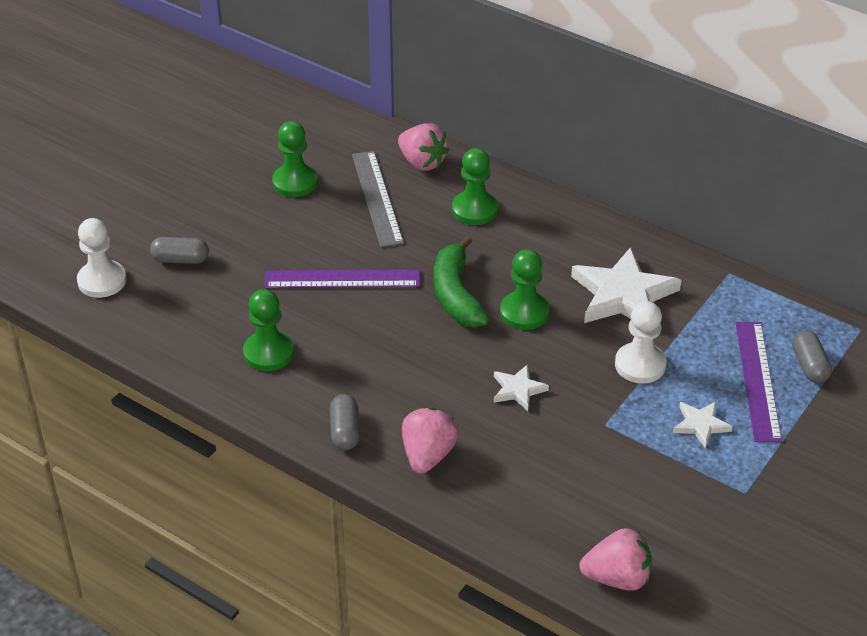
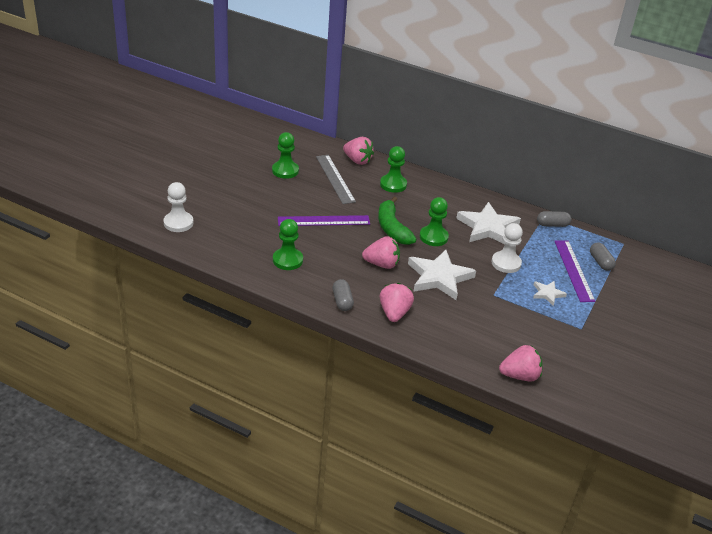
camera: 10 degrees left, 5 degrees down
grey capsule [150,237,209,264] -> grey capsule moved to [537,211,572,227]
white star [494,364,549,411] -> white star [408,250,476,300], size x2.02
none -> pink strawberry [362,236,400,269]

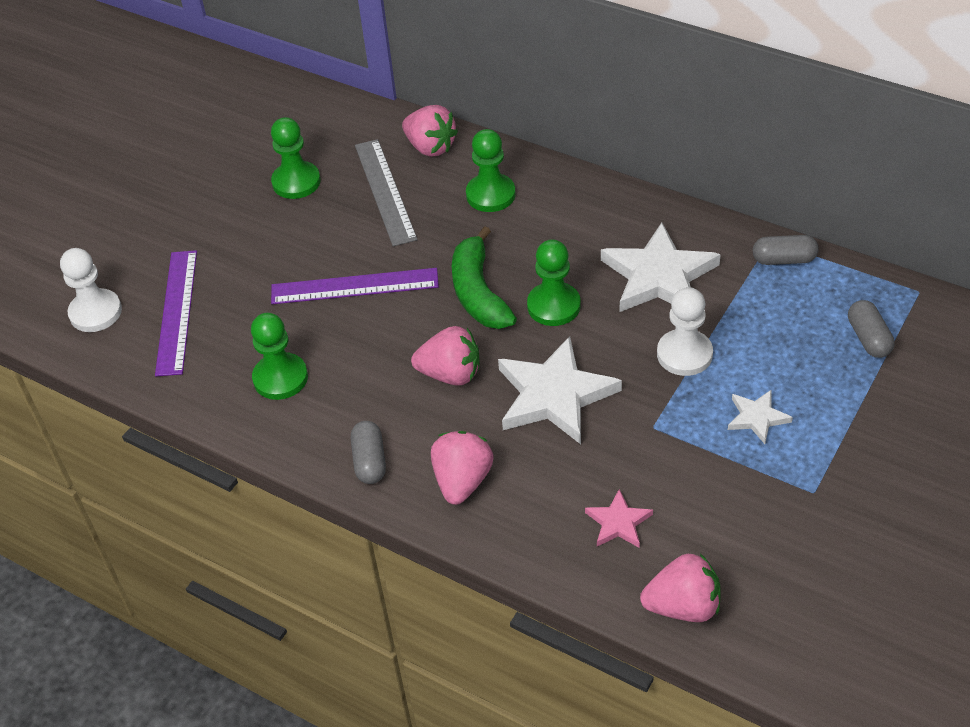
camera: 10 degrees right, 10 degrees up
purple ruler [554,240,595,302] -> purple ruler moved to [155,250,197,376]
none -> pink star [585,489,653,548]

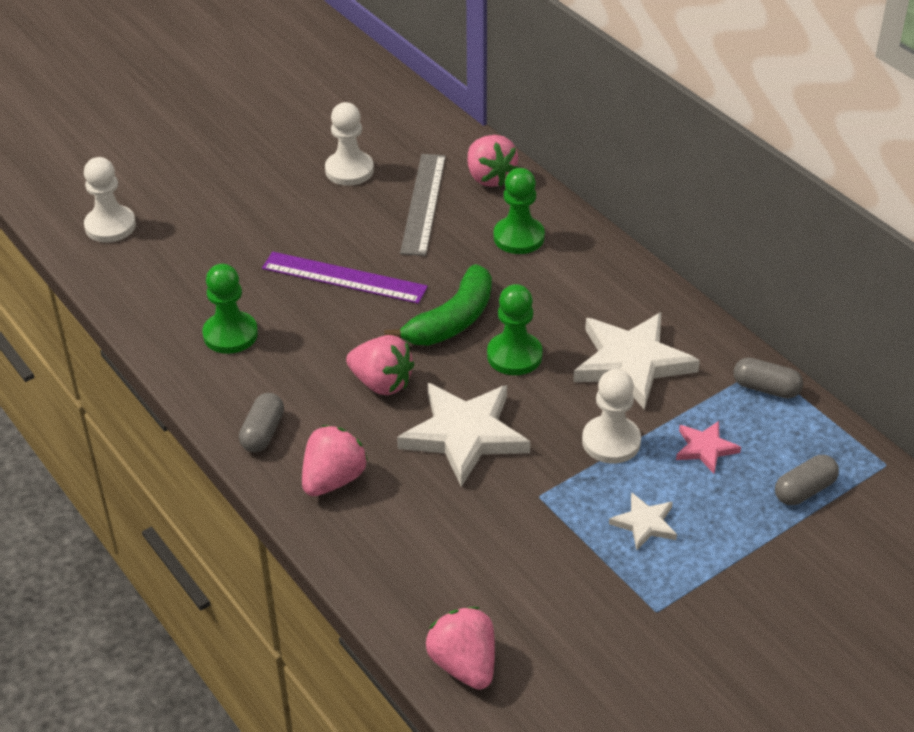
camera: 20 degrees right, 5 degrees down
purple ruler [155,250,197,376] -> none
green pawn [271,117,321,199] -> white pawn [325,102,374,186]
green banana [452,226,517,329] -> green banana turned 150 degrees counterclockwise [384,264,492,346]
pink star [585,489,653,548] -> pink star moved to [676,421,741,473]
pink strawberry [640,554,721,622] -> pink strawberry turned 135 degrees counterclockwise [426,607,495,690]
grey capsule [848,300,895,358] -> grey capsule turned 45 degrees clockwise [775,455,839,505]

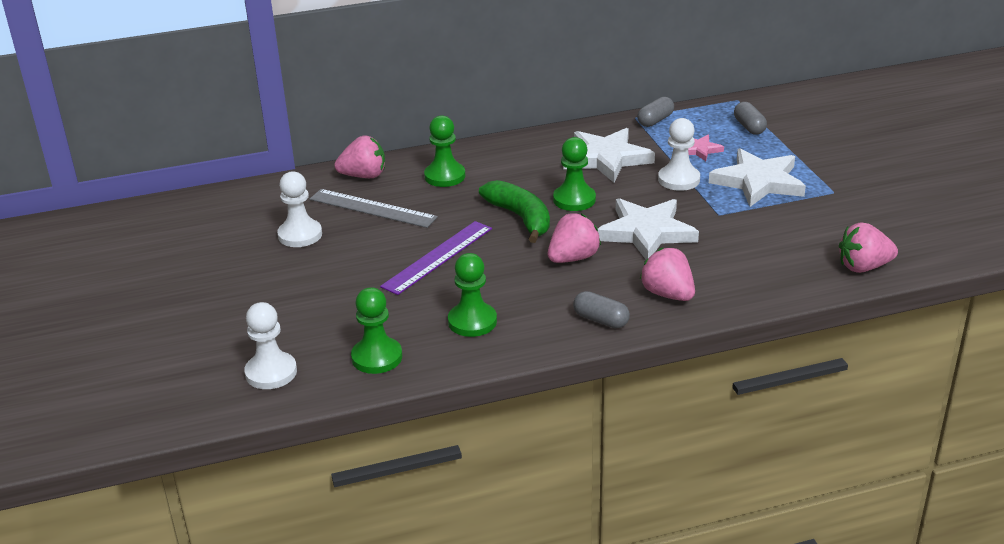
camera: 70 degrees left, 10 degrees down
white star [609,493,677,550] -> white star [709,148,806,207], size x2.02
none -> green pawn [351,287,402,374]

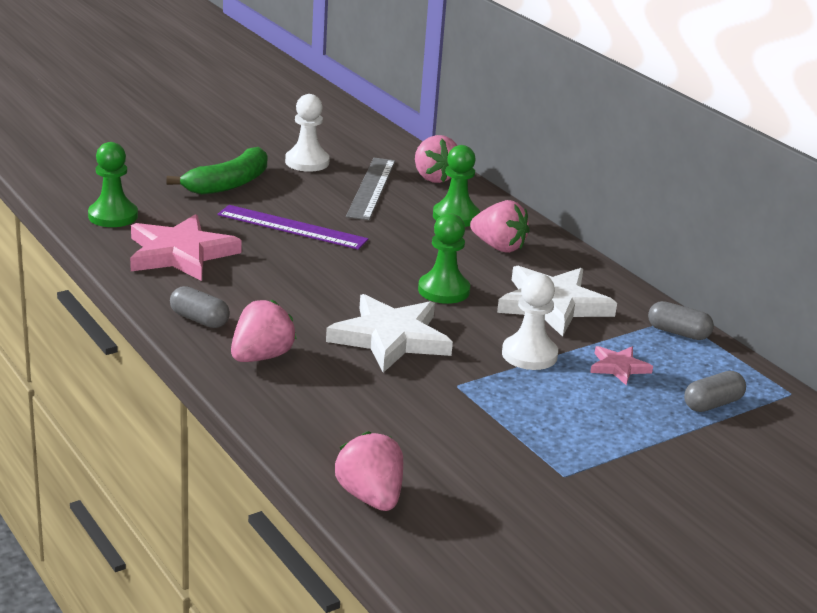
camera: 70 degrees right, 5 degrees down
white pawn [244,302,297,389] -> none
green pawn [448,253,497,337] -> pink star [130,214,242,281]
green banana [479,180,550,243] -> green banana moved to [166,147,267,195]
pink strawberry [548,213,601,263] -> pink strawberry moved to [470,200,530,253]
grey capsule [573,291,630,328] -> grey capsule turned 75 degrees counterclockwise [170,286,230,328]
white star [709,148,806,207] -> none

